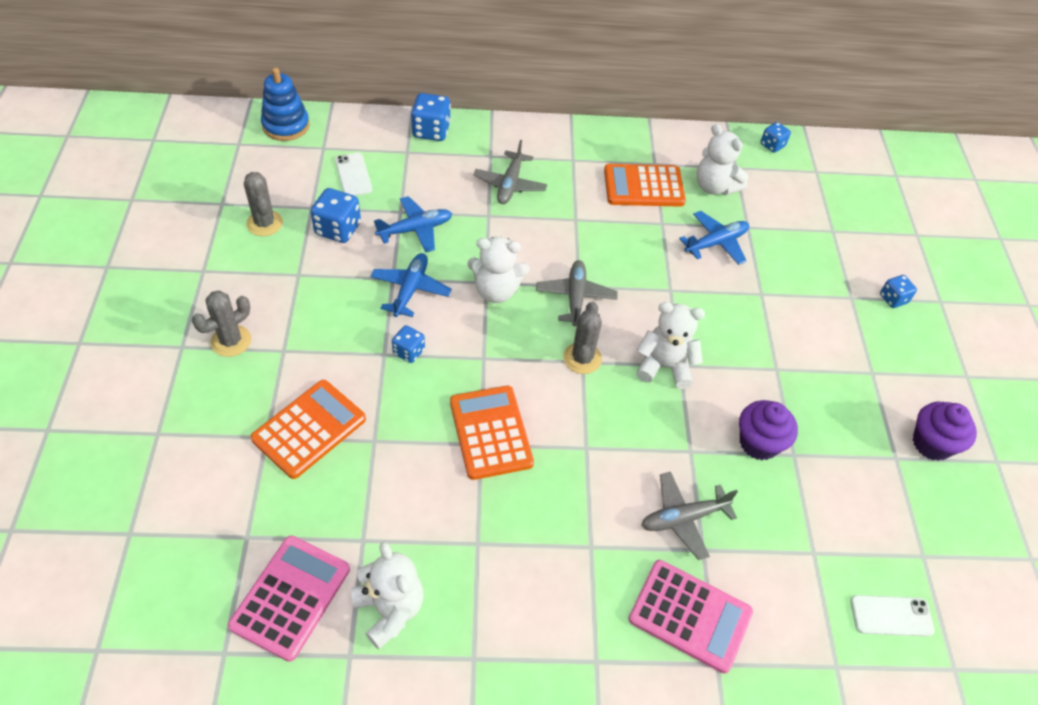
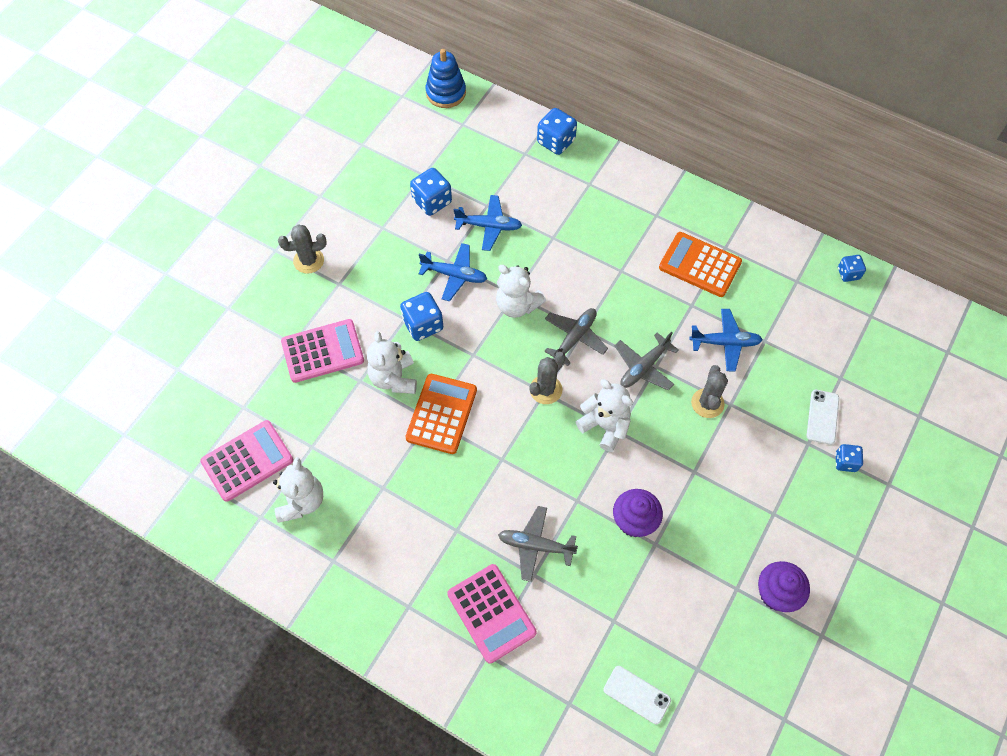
camera: 35 degrees right, 10 degrees up
grey cactus [244,172,283,236] -> grey cactus moved to [691,365,728,418]
orange calculator [251,380,366,479] -> pink calculator [281,319,364,383]
white phone [335,153,372,196] -> white phone moved to [807,390,839,445]
blue plane [370,253,452,317] -> blue plane turned 60 degrees clockwise [419,243,487,301]
blue dice [392,325,425,363] -> blue dice [400,292,443,341], size x1.63
grey plane [473,140,547,204] -> grey plane moved to [614,332,679,391]
white teddy bear [696,124,749,196] -> white teddy bear moved to [367,331,417,394]

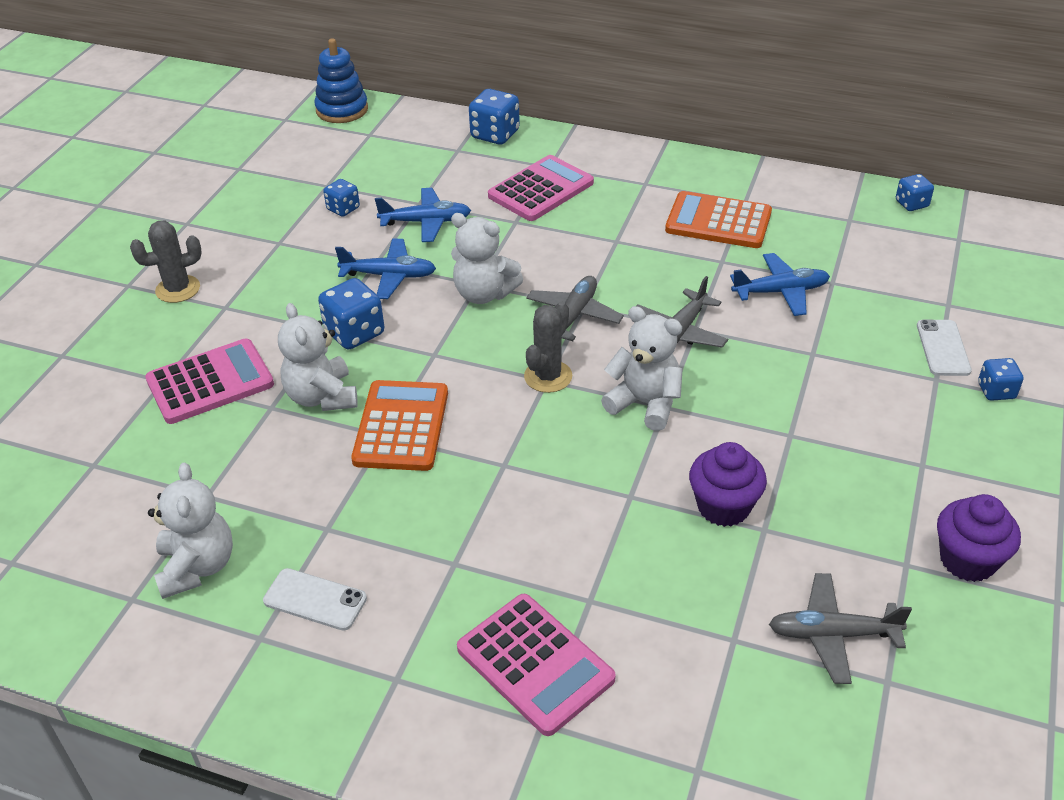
camera: 10 degrees left, 20 degrees down
pink calculator [200,420,293,502] -> pink calculator moved to [488,155,594,221]
blue dice [410,168,452,216] -> blue dice [323,179,360,217], size x0.61
grey plane [498,506,578,582] -> grey plane moved to [769,573,912,684]
white phone [603,666,671,724] -> white phone moved to [263,568,367,631]
grey cactus [691,365,728,418] -> none

